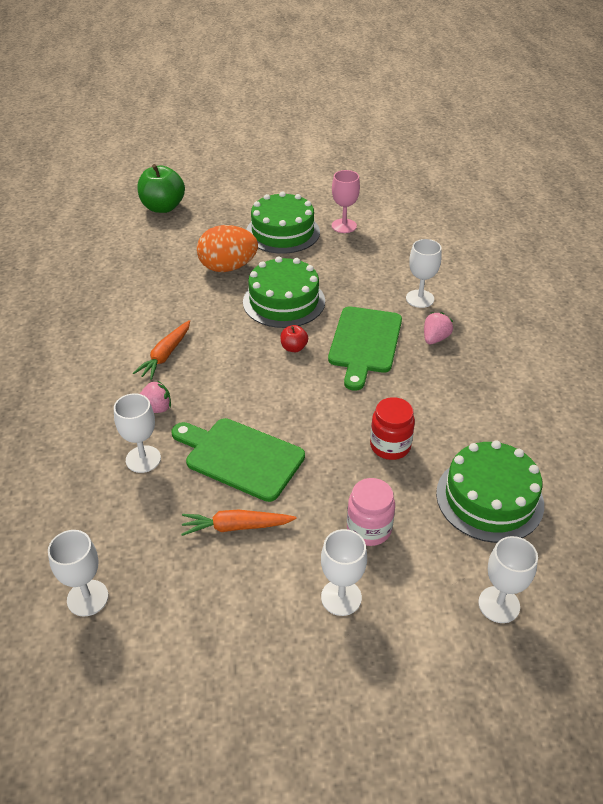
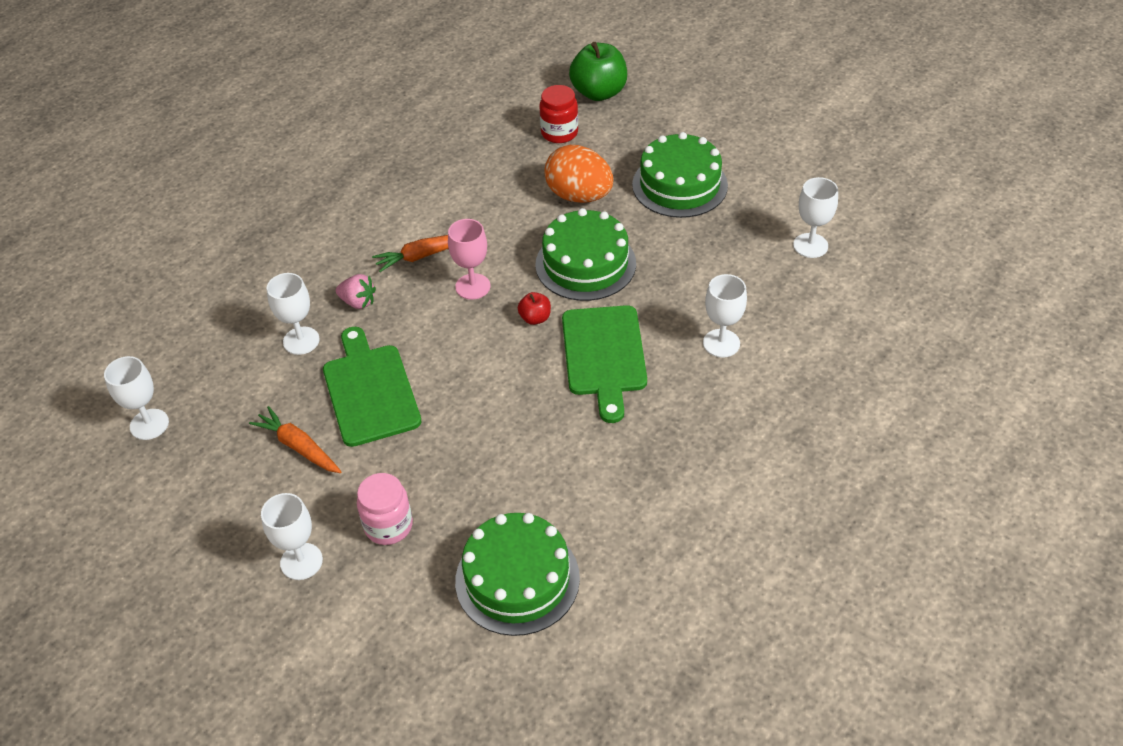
camera: 45 degrees right, 5 degrees up
green cutting board [328,307,402,391] -> green cutting board turned 60 degrees counterclockwise [562,305,647,423]
pink goblet [332,170,360,233] -> pink goblet moved to [448,219,490,300]
red jar [370,397,415,460] -> red jar moved to [539,85,578,143]
pink strawberry [424,312,453,344] -> none
white goblet [478,536,538,623] -> white goblet moved to [793,177,838,258]

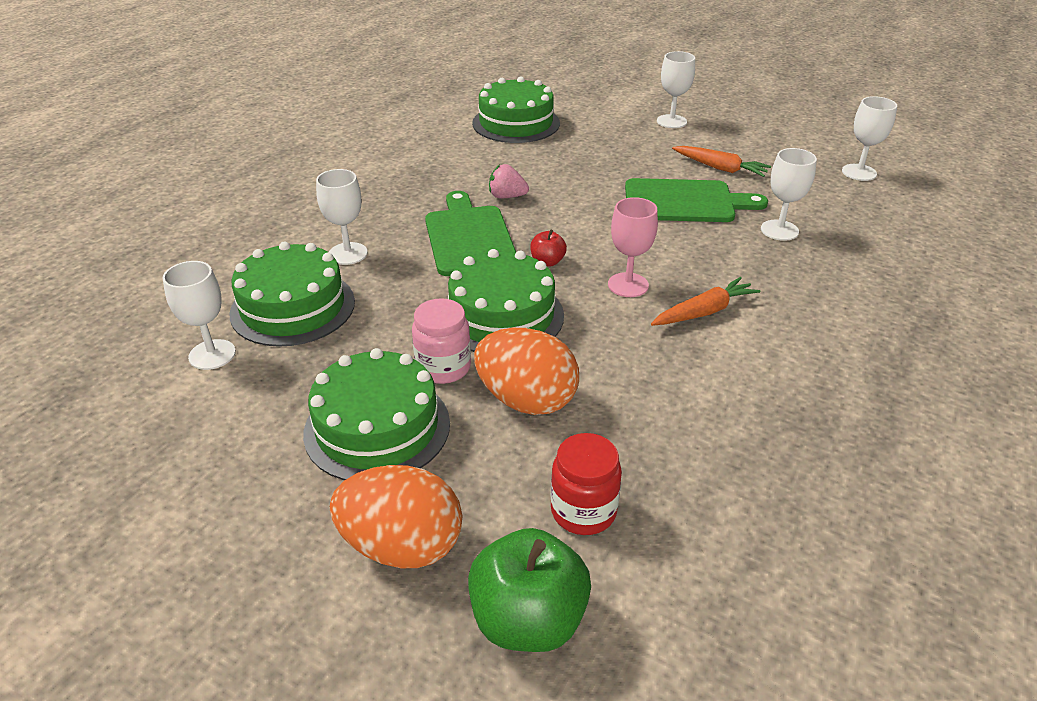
camera: 170 degrees right, 10 degrees down
green cutting board [323,327,421,447] -> green cutting board turned 60 degrees counterclockwise [625,178,768,222]
pink strawberry [336,274,376,309] -> pink strawberry moved to [489,164,529,198]
pink jar [357,473,413,545] -> pink jar moved to [412,298,471,384]
none -> green cake [230,242,355,347]
none -> orange egg [330,465,462,568]

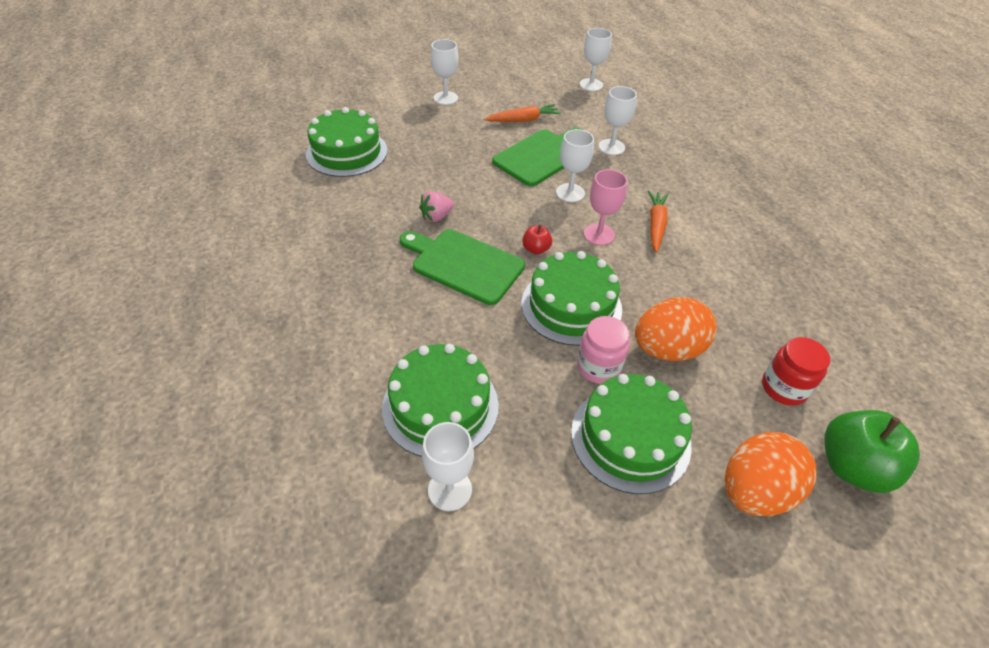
camera: 50 degrees left, 10 degrees up
white goblet [316,169,368,265] -> white goblet moved to [556,129,594,202]

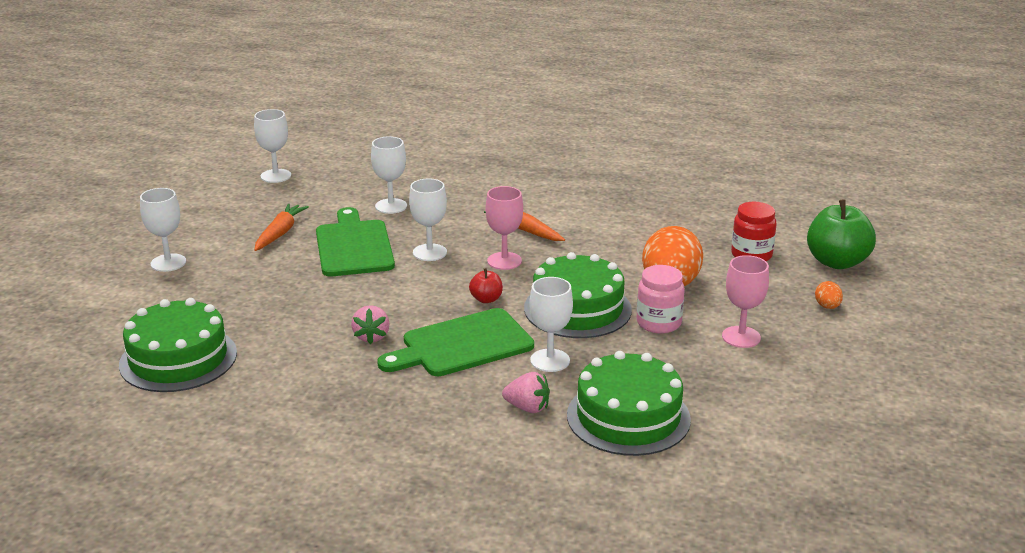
camera: 55 degrees left, 20 degrees down
white goblet [422,422,474,511] -> white goblet moved to [529,277,573,372]
green cake [571,374,692,494] -> pink goblet [722,255,769,348]
orange egg [724,432,816,516] -> orange egg [815,281,843,309], size x0.42
none -> pink strawberry [502,372,550,413]

